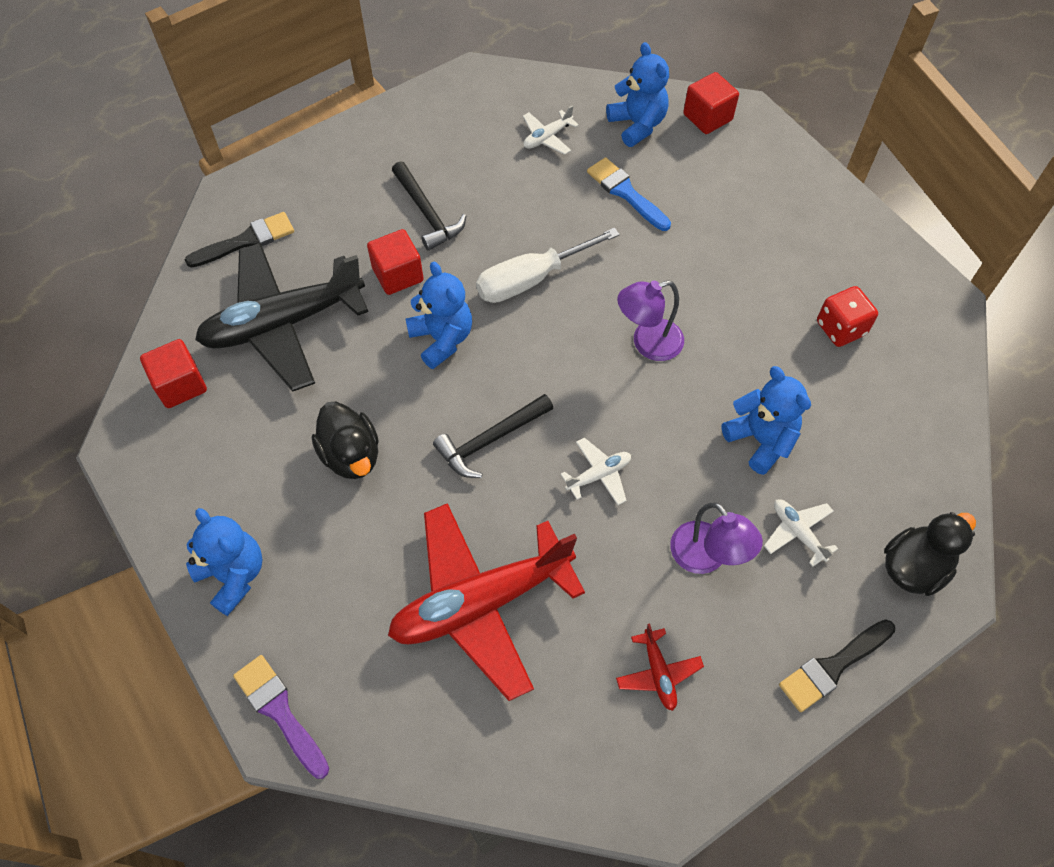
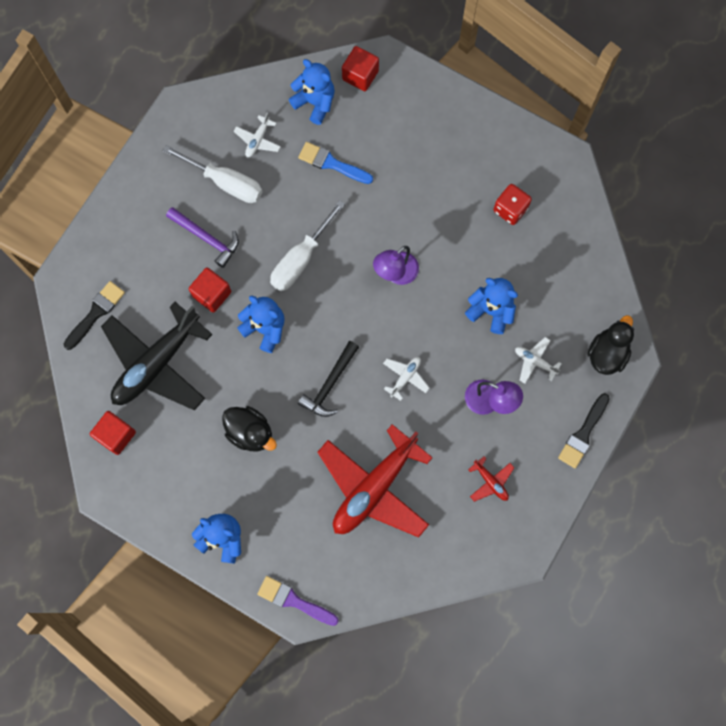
camera: 25 degrees left, 15 degrees up
black hammer [392,161,466,251] -> purple hammer [166,207,239,268]
none -> white screwdriver [163,145,263,203]

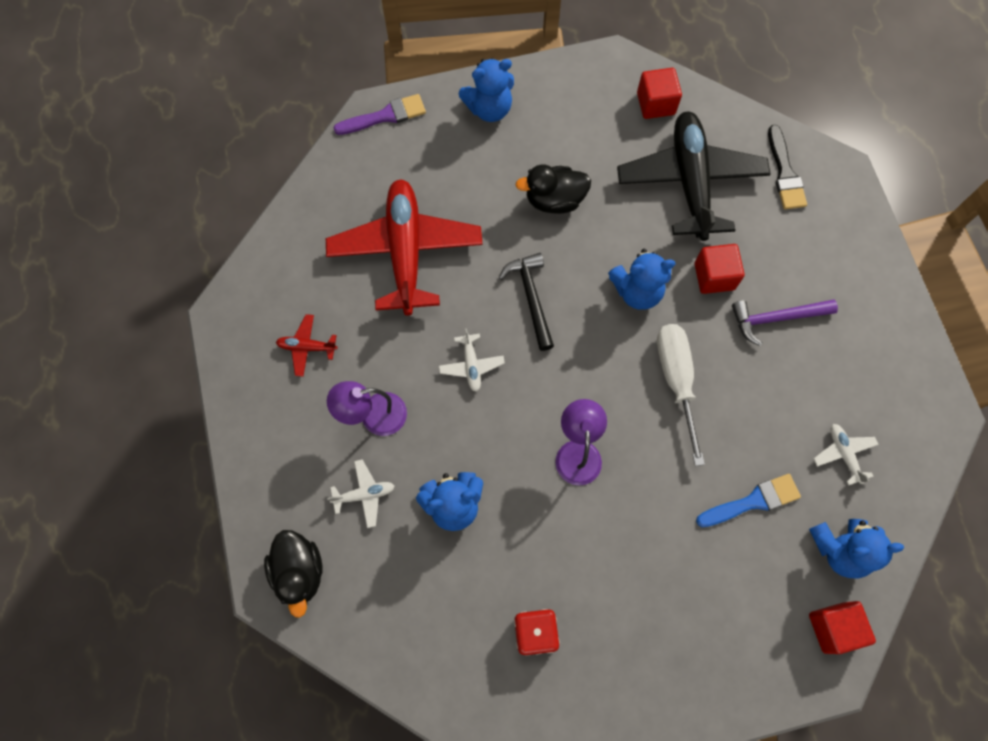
camera: 135 degrees right, 5 degrees down
white screwdriver [163,145,263,203] -> none
black brush [558,393,610,468] -> none

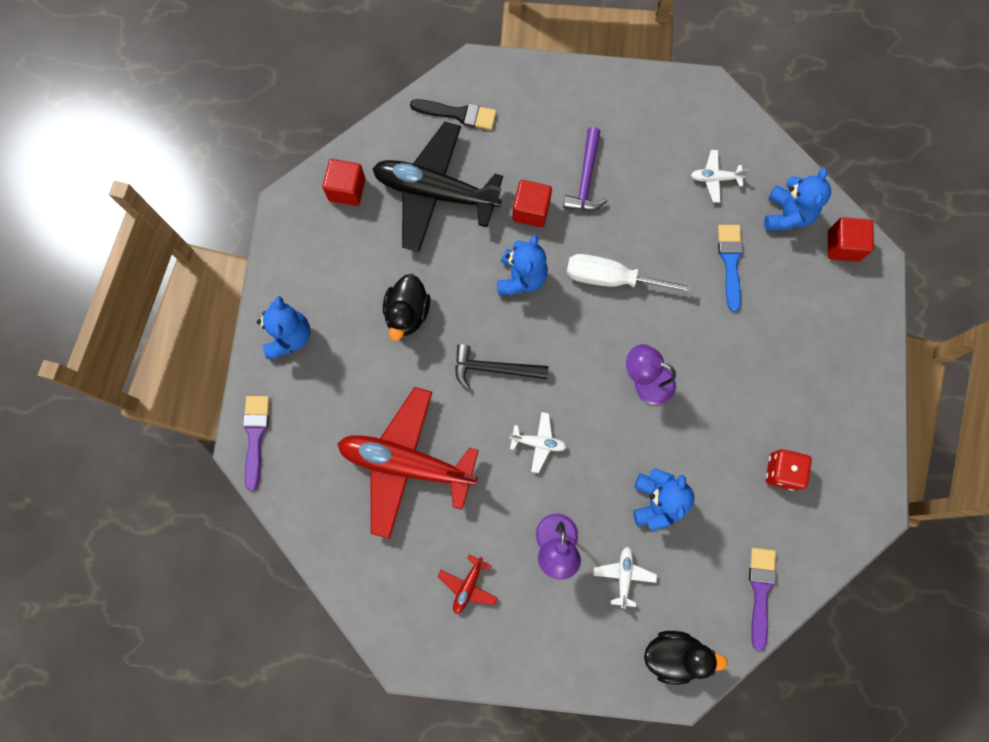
camera: 70 degrees left, 5 degrees up
none -> purple brush [749,548,776,651]

